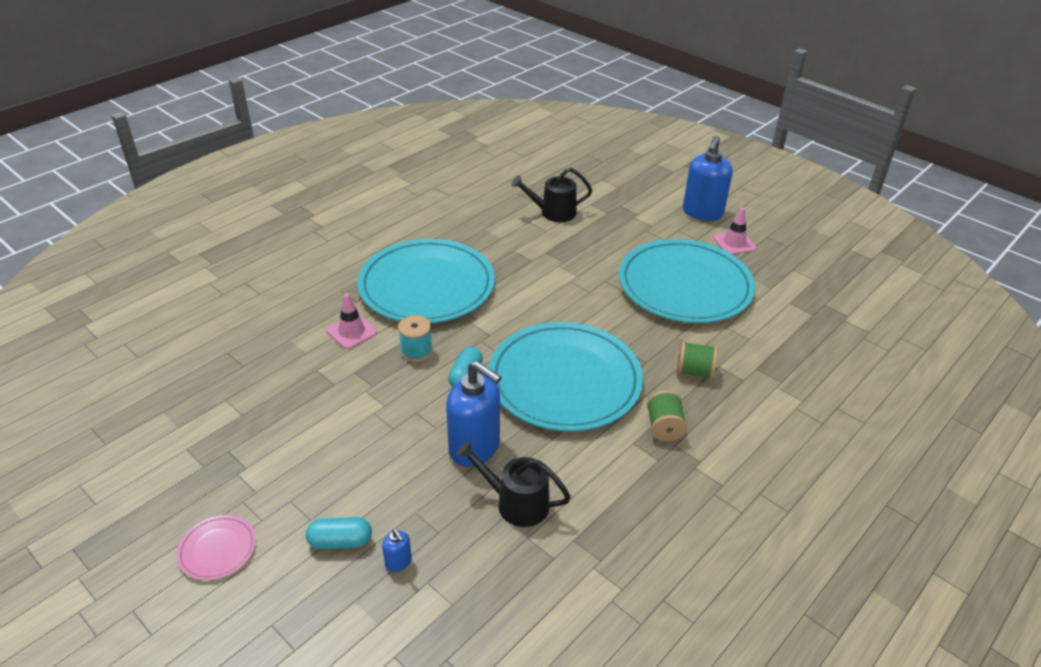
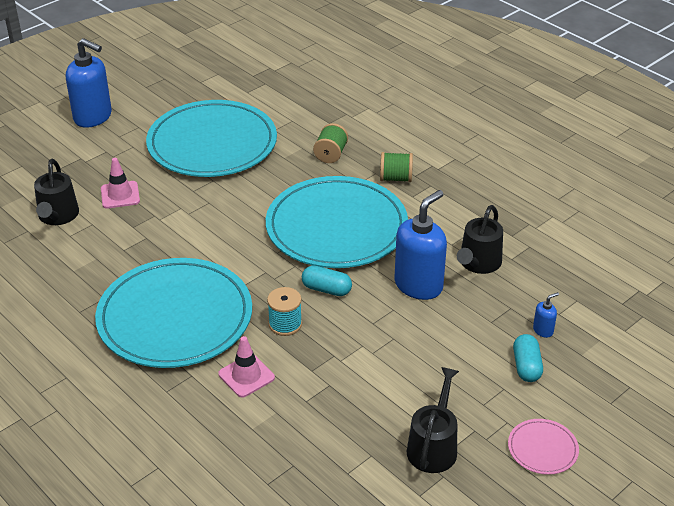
camera: 85 degrees left, 0 degrees up
pink traffic cone [713,207,756,255] -> pink traffic cone moved to [101,158,140,208]
none -> black watering can [407,367,459,473]

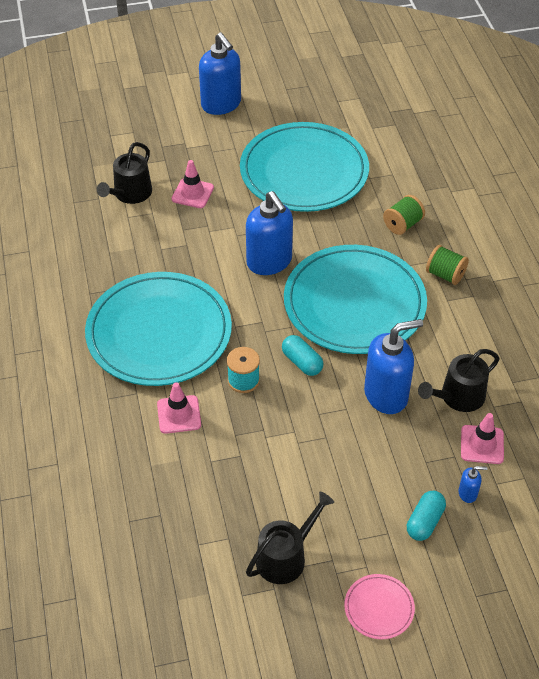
camera: 30 degrees right, 10 degrees up
none -> blue soap dispenser [246,191,293,275]
none -> pink traffic cone [461,413,504,464]

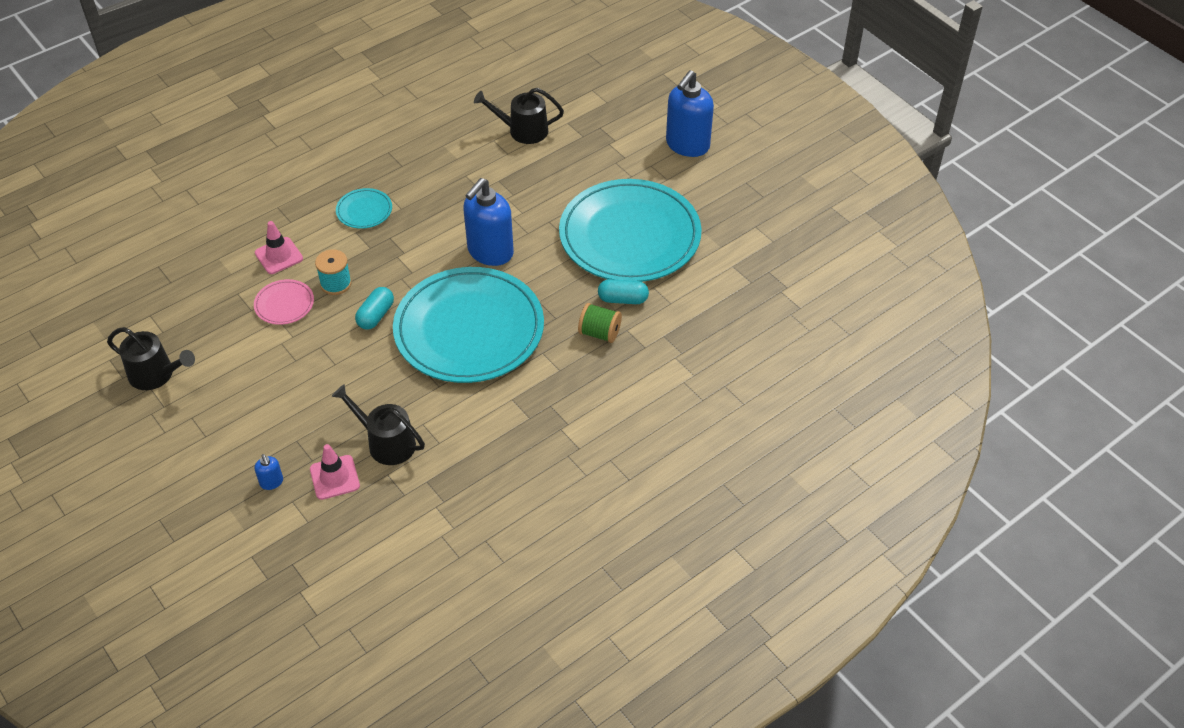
camera: 65 degrees right, 0 degrees up
turquoise plate [85,272,232,386] -> turquoise plate [336,188,392,229], size x0.40
pink traffic cone [172,160,214,208] -> none
pink plate [344,574,415,639] -> pink plate moved to [254,279,314,325]
blue soap dispenser [364,319,423,414] -> none
turquoise capsule [407,491,446,541] -> turquoise capsule moved to [598,279,649,304]
green spool [426,245,469,285] -> none

